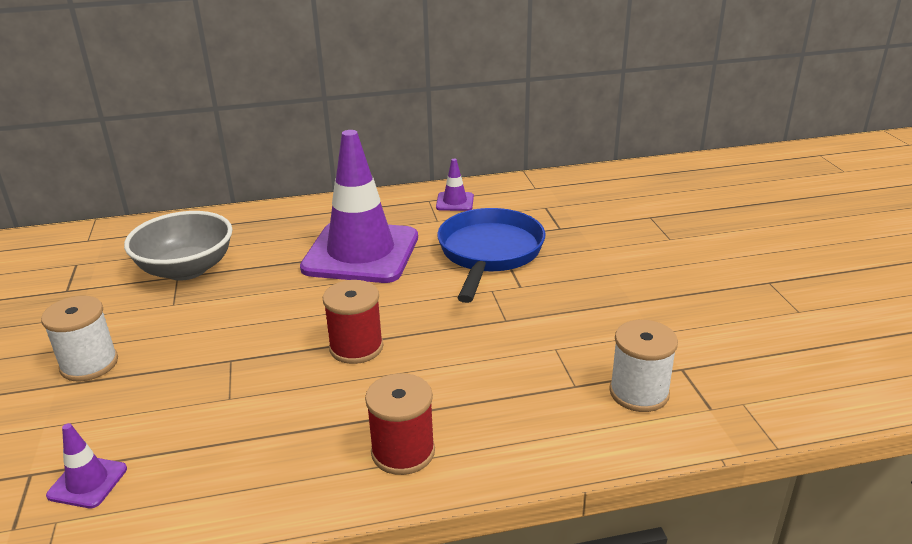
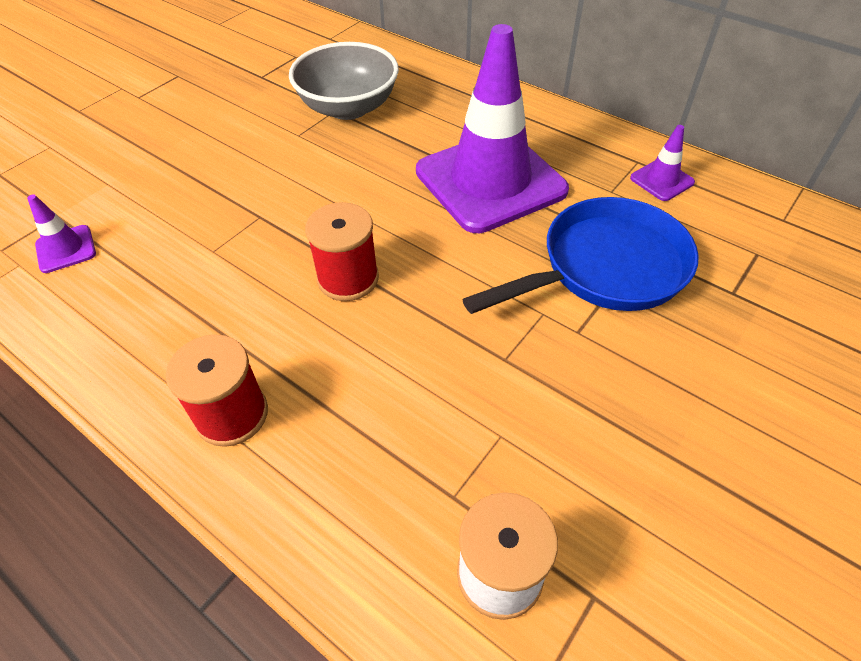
camera: 50 degrees right, 20 degrees up
white spool [41,296,118,381] -> none

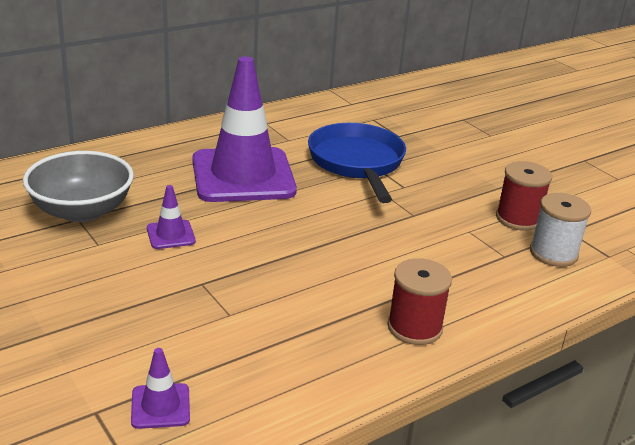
camera: 75 degrees left, 20 degrees down
red spool [305,202,379,301] -> red spool moved to [496,161,552,231]
purple traffic cone [630,125,695,201] -> purple traffic cone moved to [147,185,196,249]

